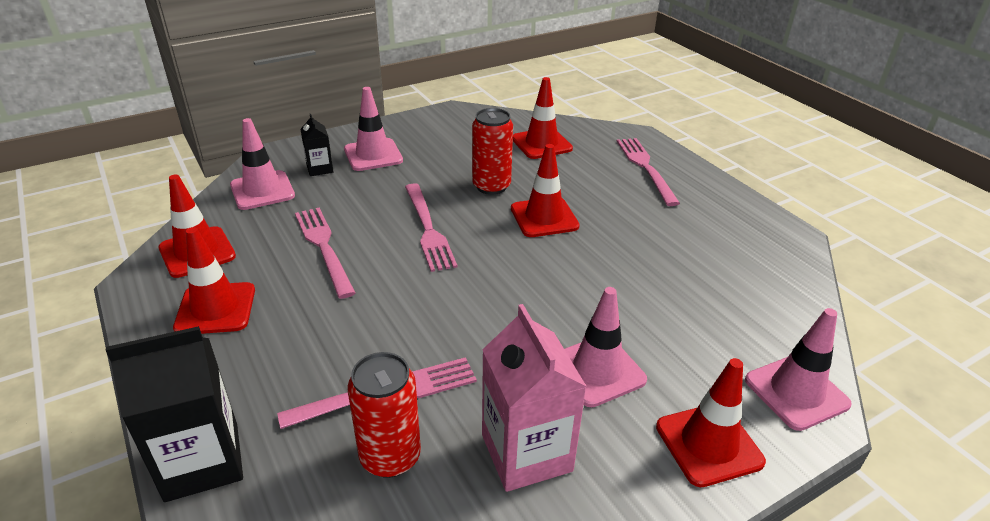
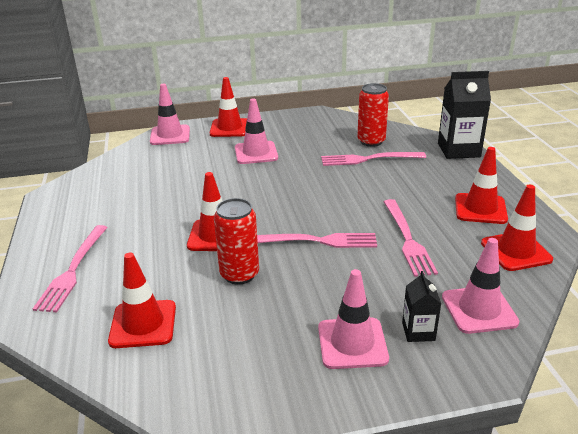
camera: 160 degrees left, 5 degrees down
pink fork [405,183,457,272] -> pink fork turned 90 degrees clockwise [257,233,377,248]
pink carton [482,304,587,492] -> none

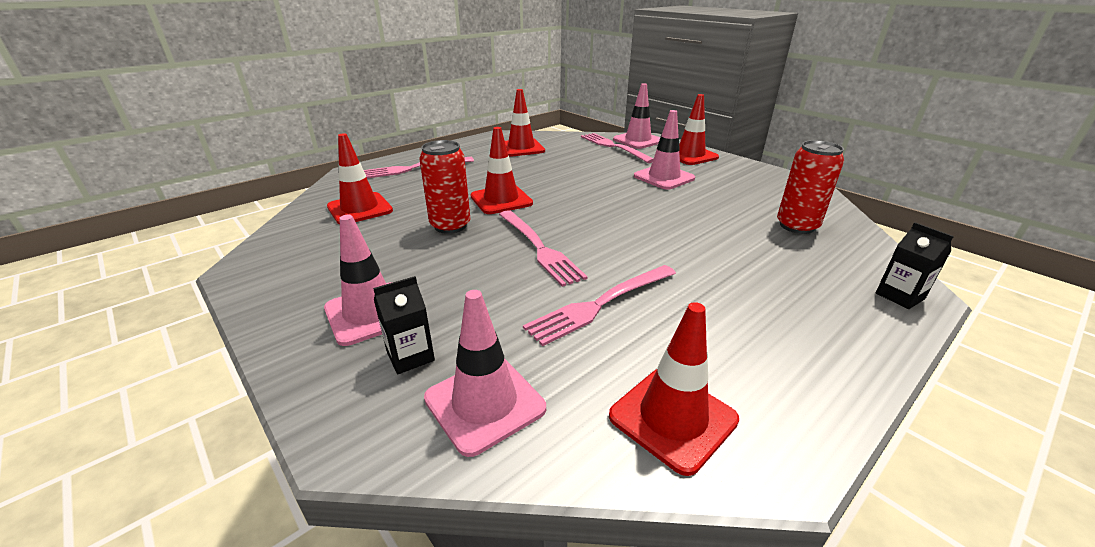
camera: 60 degrees right, 0 degrees up
pink fork [321,152,426,166] -> pink fork moved to [581,133,654,163]
black carton [438,71,491,159] -> black carton [876,222,954,309], size x0.53
red traffic cone [455,147,508,224] -> red traffic cone moved to [505,89,545,157]

